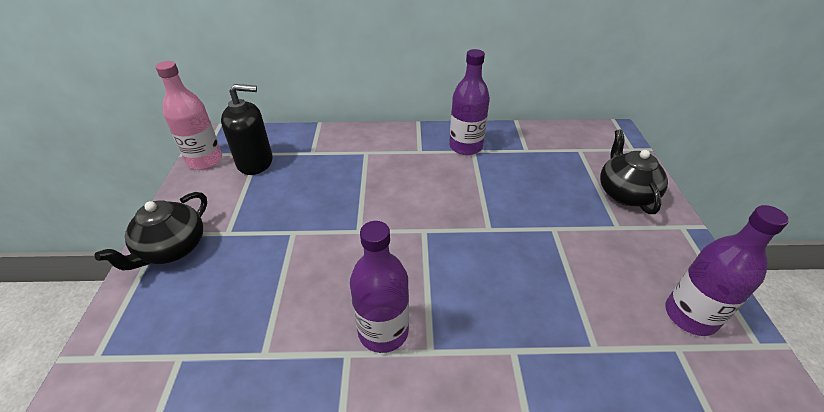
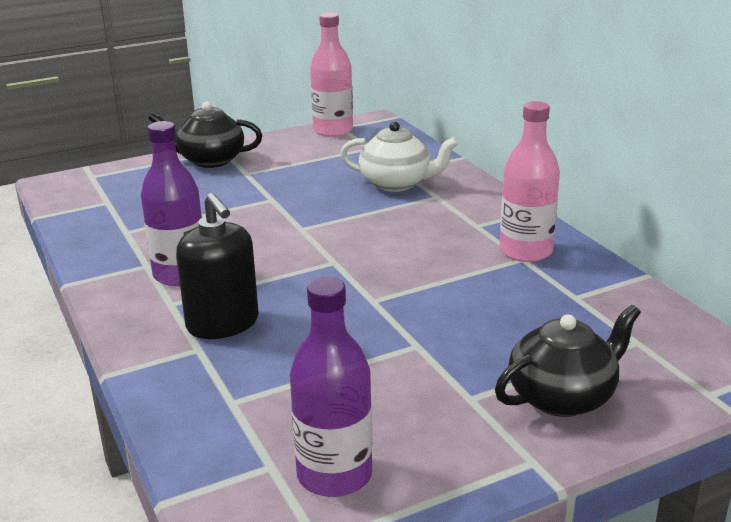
camera: 65 degrees right, 15 degrees down
black soap dispenser [221,84,273,175] -> black soap dispenser moved to [176,193,259,339]
purple bottle [449,49,490,155] -> pink bottle [500,101,560,262]
none -> white teapot [340,121,459,192]

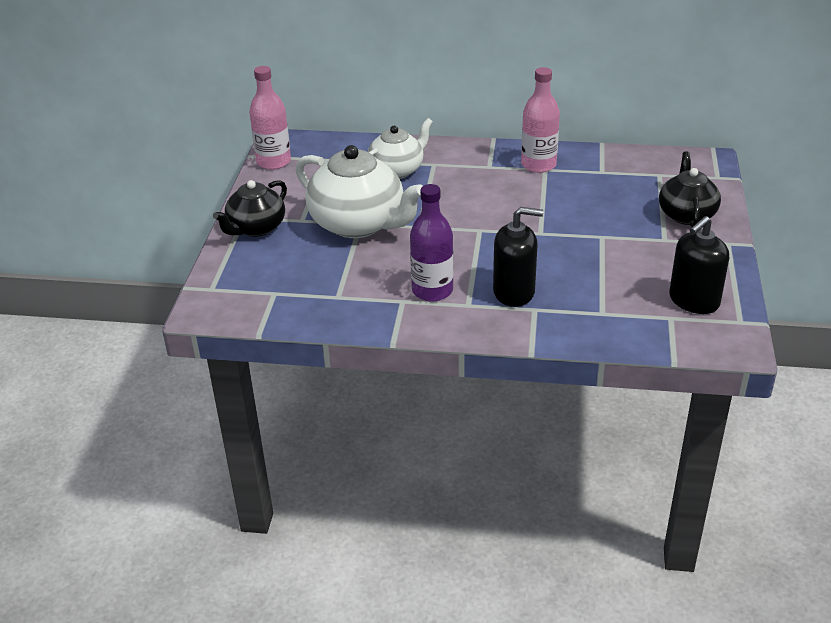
camera: 55 degrees left, 10 degrees up
purple bottle [290,277,373,497] -> black soap dispenser [669,216,729,314]
none -> white teapot [296,145,423,238]

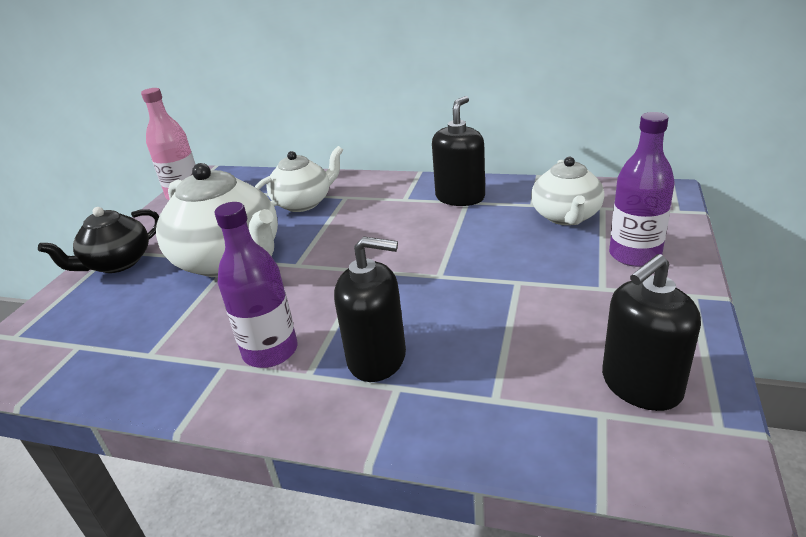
camera: 10 degrees right, 5 degrees down
pink bottle [521,67,560,173] -> black soap dispenser [432,96,485,206]
black teapot [659,152,721,227] -> purple bottle [609,112,675,267]
none -> white teapot [531,157,604,225]

